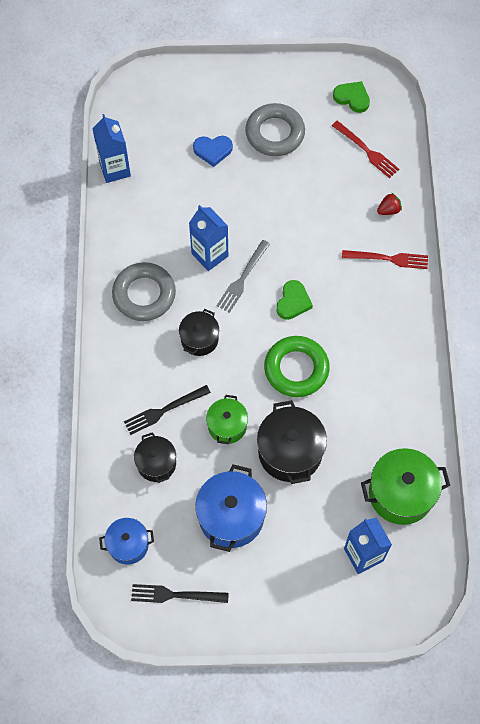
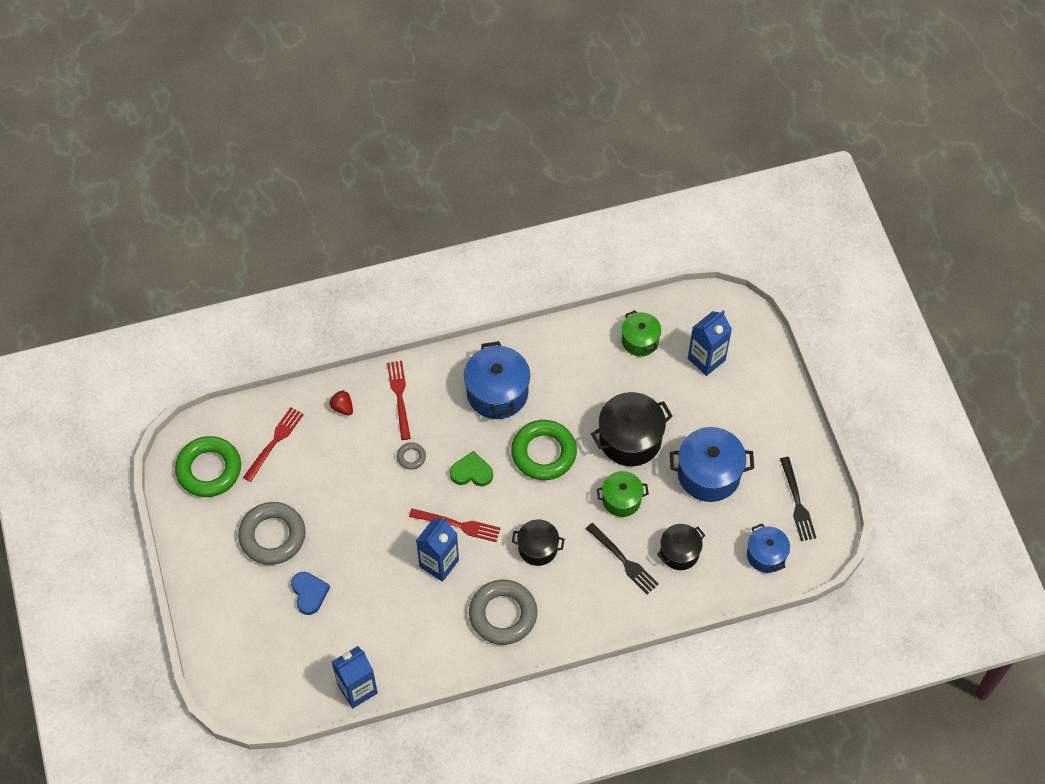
camera: 105 degrees left, 5 degrees down
grey fork [217,240,270,313] -> red fork [409,509,500,542]
green heart [333,81,370,113] -> green ring [175,436,241,497]
green pot [361,448,450,525] -> green pot [622,310,661,356], size x0.61
none -> grey ring [397,442,426,470]
none -> blue pot [464,341,530,419]

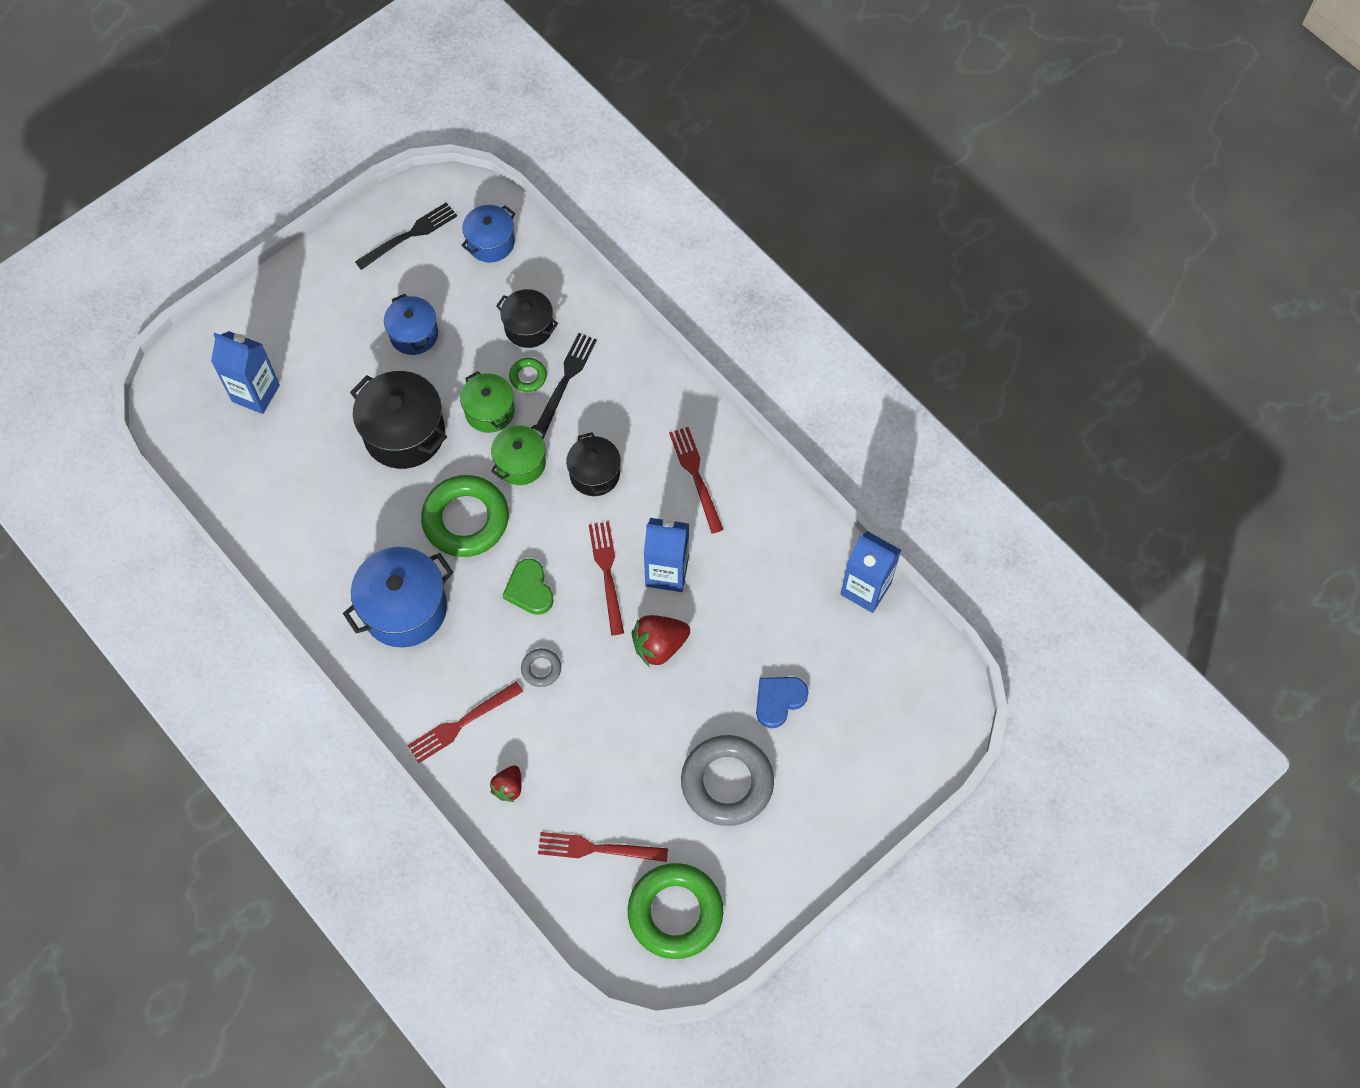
camera: 115 degrees left, 5 degrees up
grey ring [469,580,537,645] -> red fork [669,427,724,534]
green pot [622,310,661,356] -> green pot moved to [491,425,546,485]
blue pot [670,427,754,502] -> blue pot [384,294,438,355], size x0.61
none -> green ring [509,358,547,392]
none -> red strawberry [631,615,690,667]

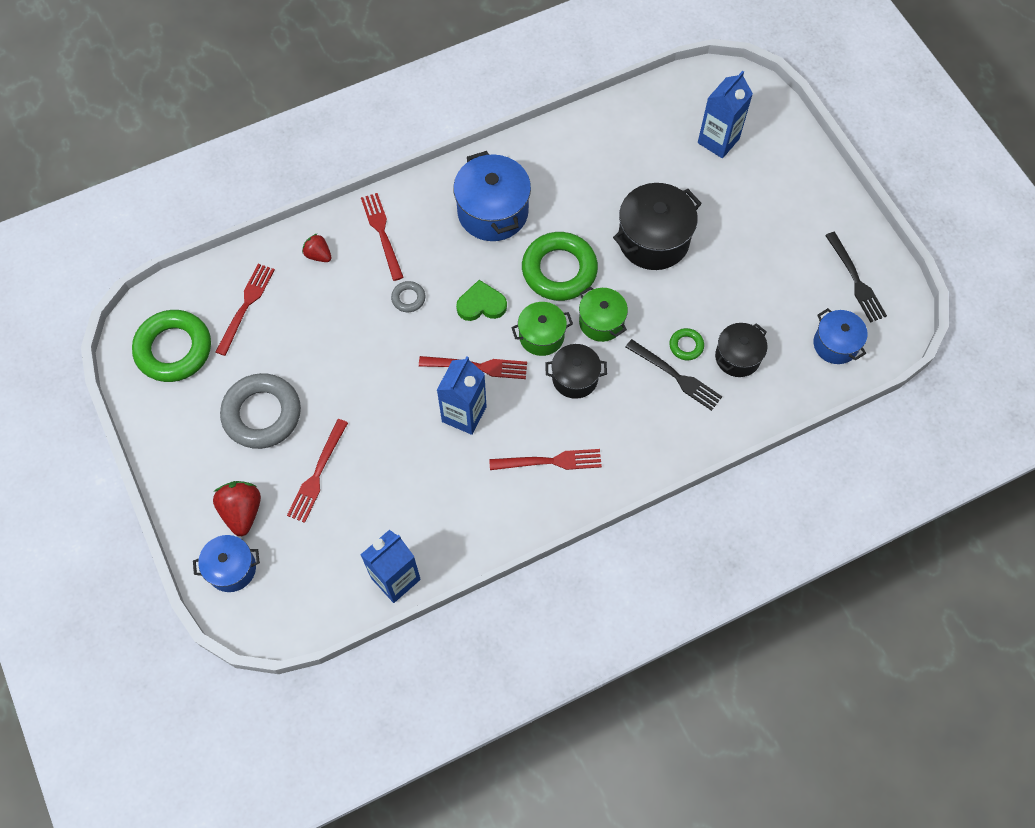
camera: 105 degrees right, 0 degrees up
blue pot [384,294,438,355] -> blue pot moved to [193,535,260,592]
green pot [460,371,515,433] -> green pot moved to [511,302,573,356]
red strawberry [631,615,690,667] -> red strawberry moved to [213,481,261,536]
blue heart [756,677,809,728] -> red fork [287,419,348,523]

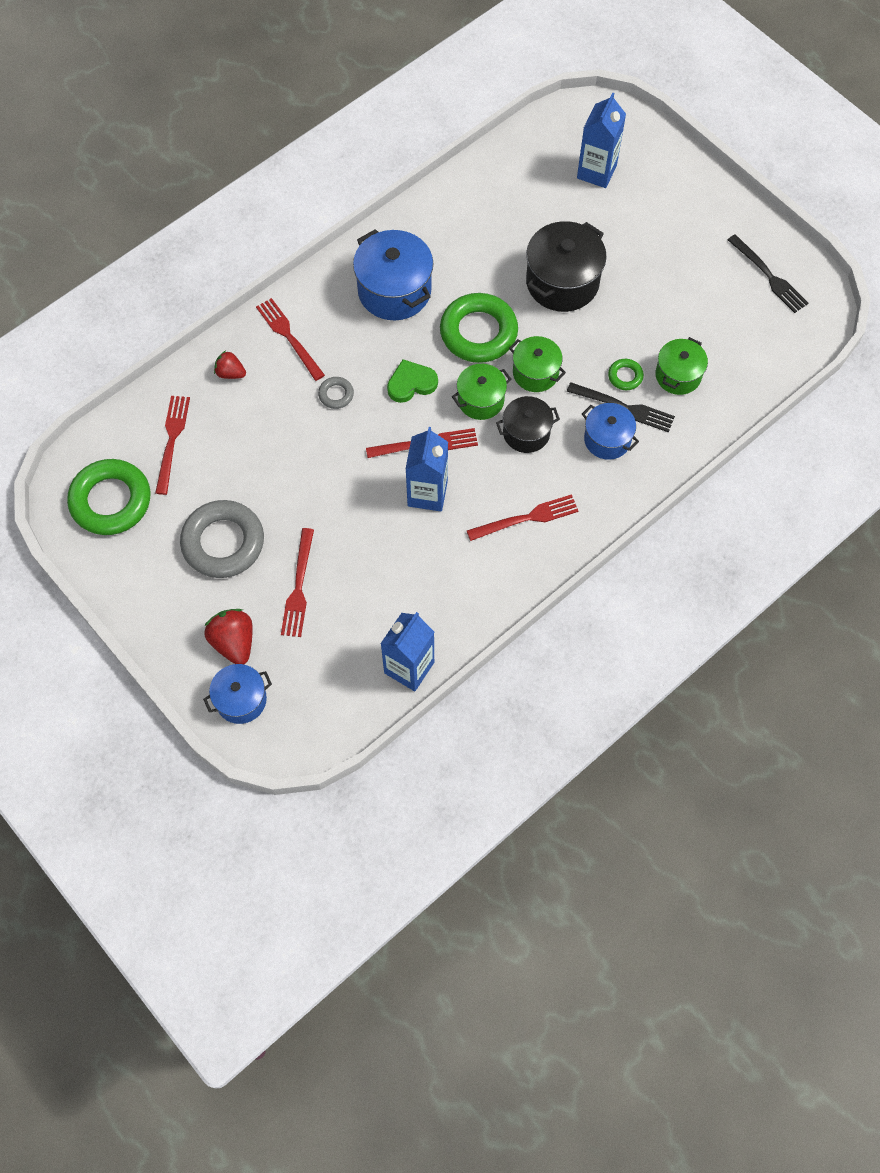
camera: 15 degrees left, 0 degrees up
black pot [715,323,767,377] -> green pot [655,337,708,395]
blue pot [813,308,867,364] -> blue pot moved to [582,403,639,460]

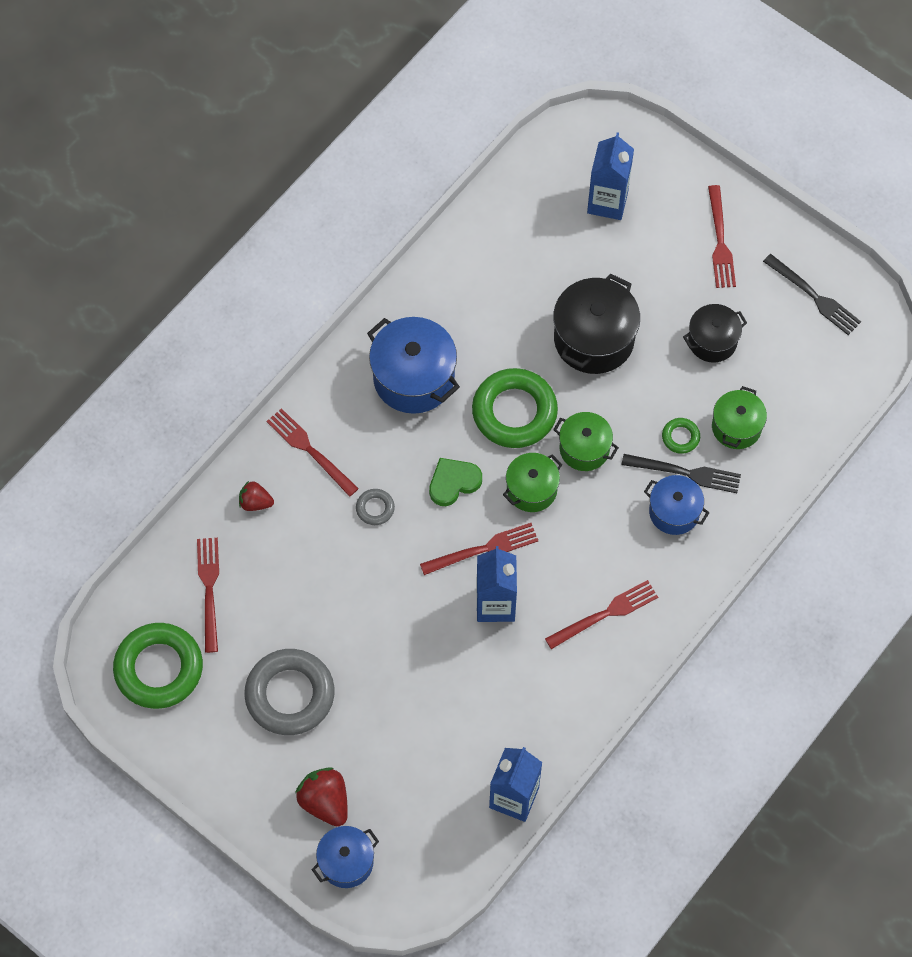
camera: 10 degrees left, 0 degrees up
red fork [281,528,314,637] -> red fork moved to [708,185,736,288]
black pot [496,396,560,453] -> black pot moved to [683,304,747,362]

